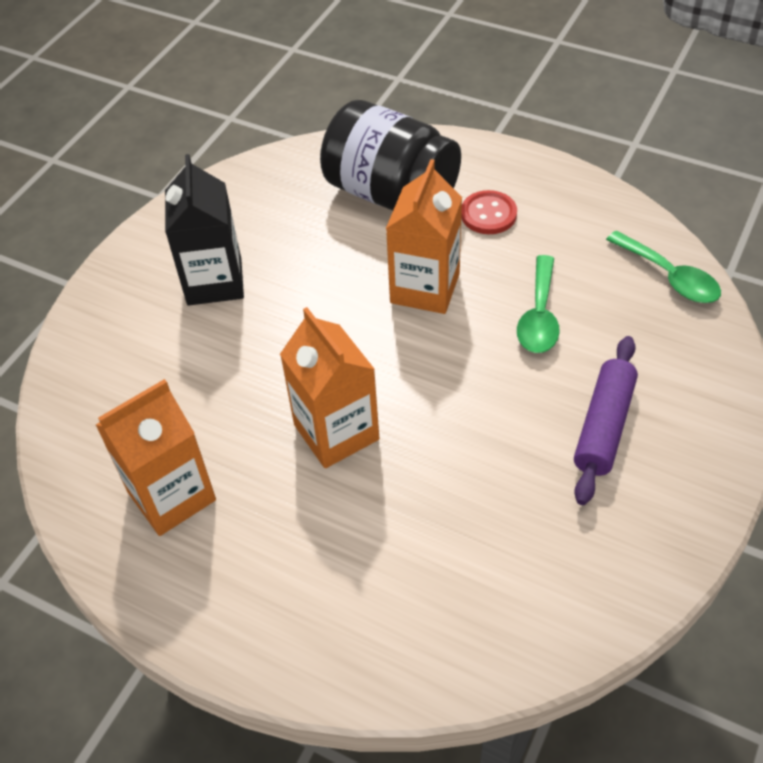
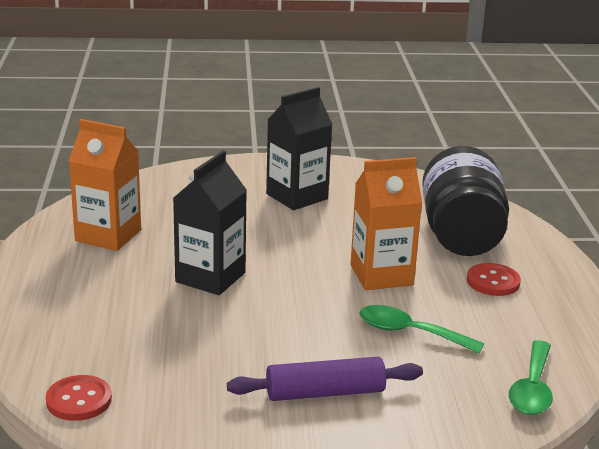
camera: 55 degrees right, 25 degrees down
orange carton [280,307,379,468] -> black carton [173,151,247,295]
green spoon [517,255,560,353] -> green spoon turned 45 degrees clockwise [359,305,484,353]
none -> red button [46,375,112,421]

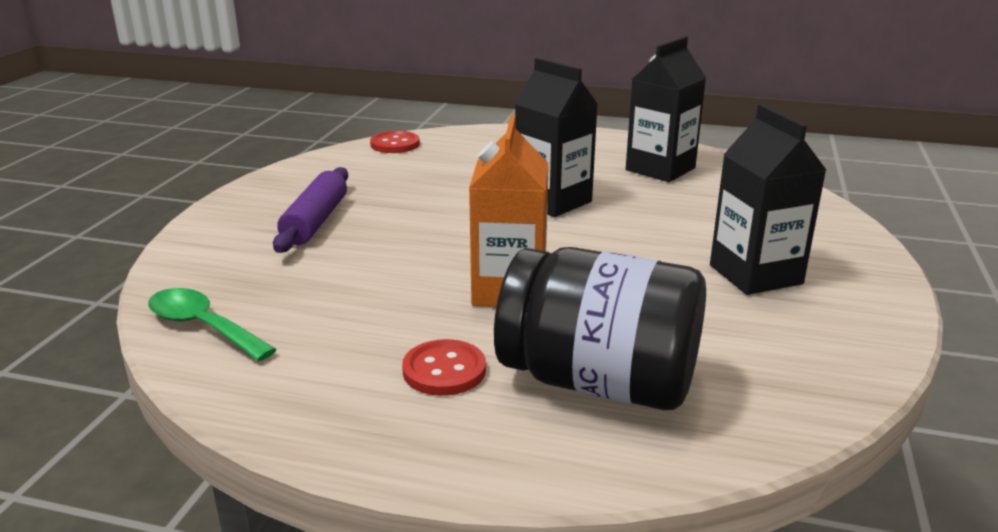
camera: 110 degrees right, 0 degrees up
orange carton [69,119,141,251] -> black carton [626,37,706,182]
green spoon [359,305,484,353] -> none

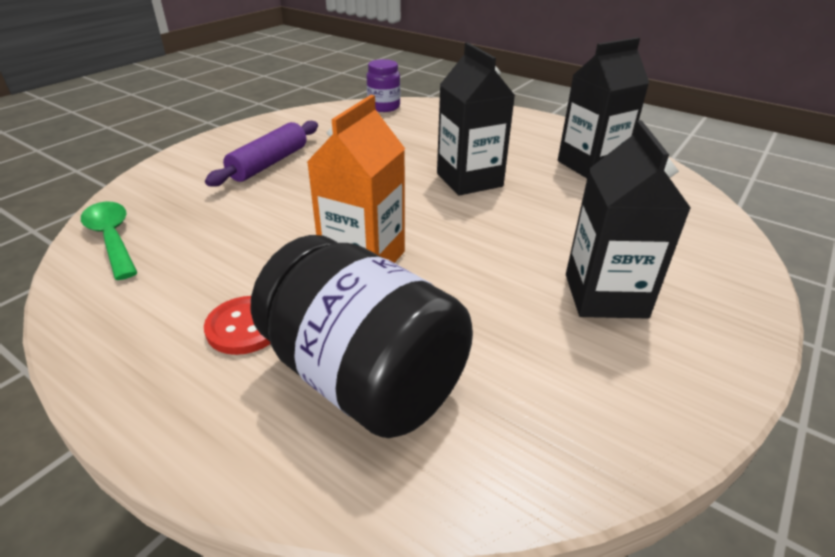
camera: 20 degrees right, 10 degrees up
red button [370,131,420,153] -> purple jar [366,59,400,112]

